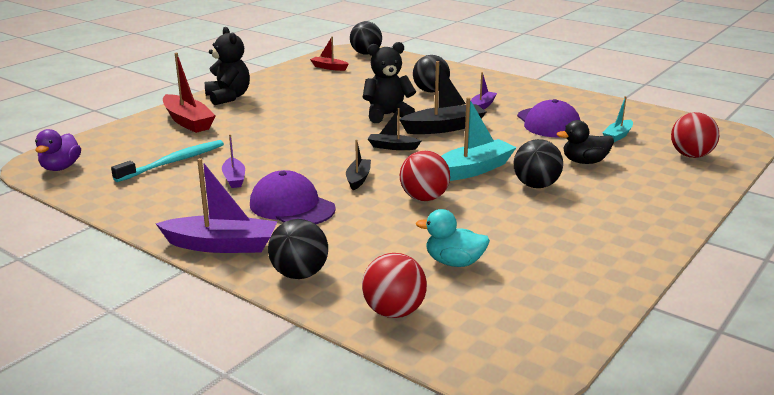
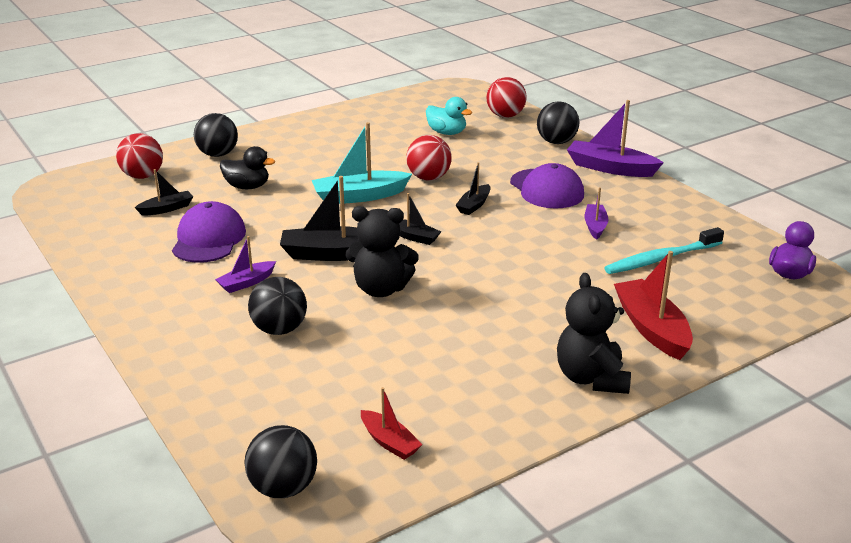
camera: 160 degrees left, 5 degrees up
black ball [514,139,563,188] -> black ball moved to [194,113,238,157]
turquoise boat [603,96,633,142] -> black boat [135,169,193,216]

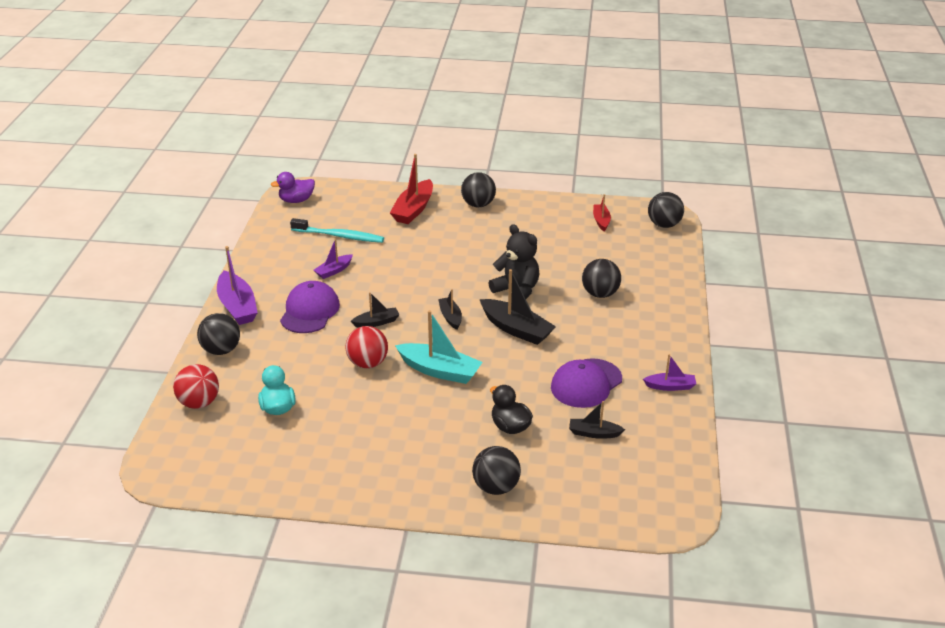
camera: 140 degrees left, 5 degrees up
red ball [116,133,163,179] -> none
purple boat [215,236,276,293] -> purple boat moved to [643,354,696,391]
black teddy bear [557,273,631,394] -> black ball [461,172,496,207]

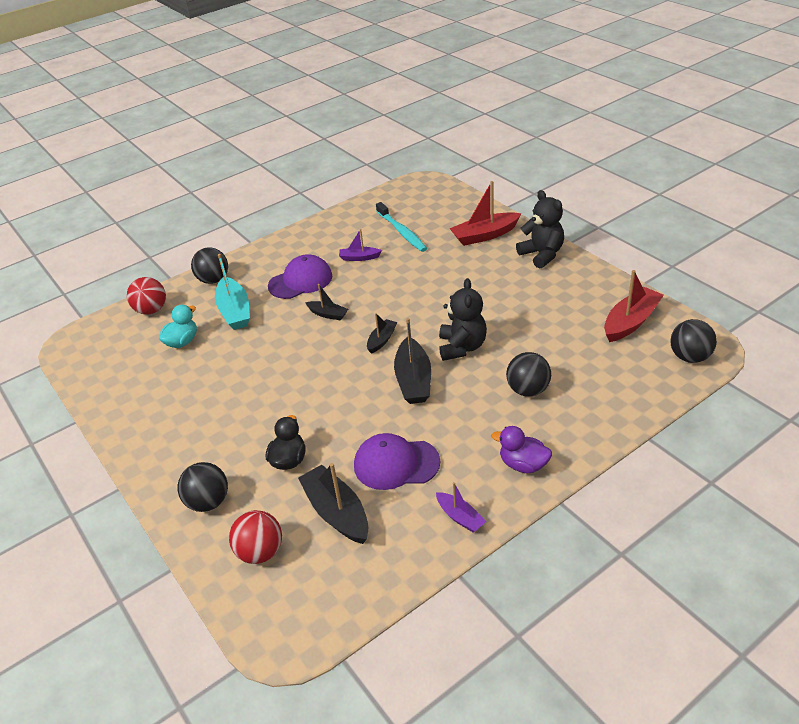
camera: 50 degrees right, 5 degrees up
purple boat [217,246,258,325] -> none
purple duck [271,172,315,203] -> purple duck moved to [491,426,552,473]
red ball [345,326,388,368] -> red ball moved to [229,510,282,564]
turquoise boat [395,310,483,384] -> turquoise boat moved to [215,254,250,330]
black ball [461,172,496,207] -> black teddy bear [516,190,564,268]
black boat [569,401,625,439] -> black boat [298,463,369,544], size x1.77
red boat [593,194,611,231] -> red boat [604,270,664,342], size x1.77

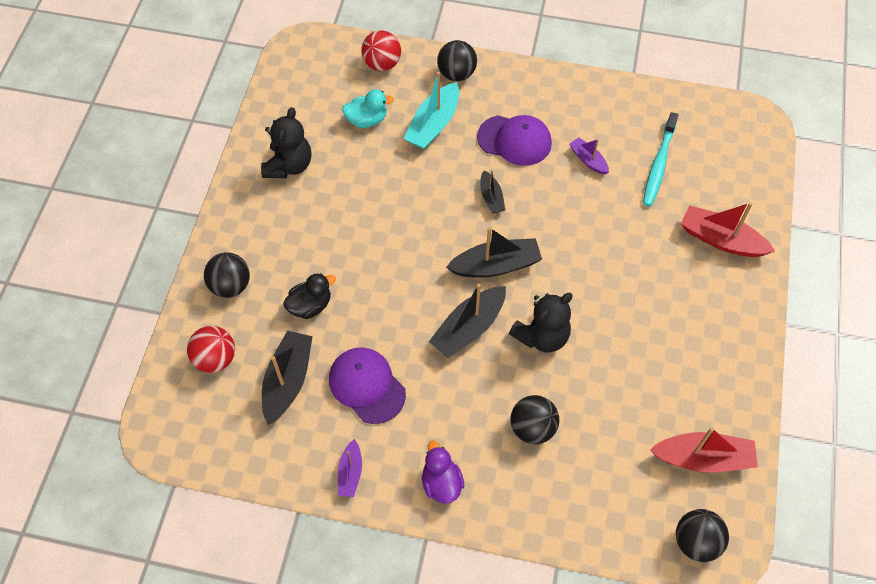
camera: 45 degrees right, 20 degrees up
black boat [367,313,397,354] -> black boat [446,227,542,278], size x1.77
black teddy bear [516,190,564,268] -> black teddy bear moved to [261,107,311,178]

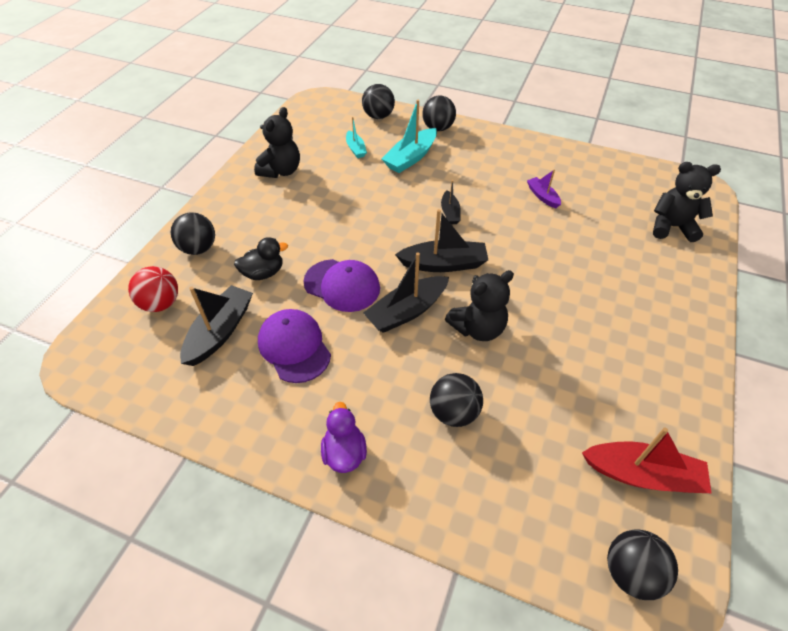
camera: 10 degrees right, 10 degrees down
purple boat [338,439,362,497] -> none
turquoise duck [342,89,394,128] -> turquoise boat [346,117,367,158]
red ball [361,30,401,71] -> black ball [362,84,395,119]
purple cap [477,115,552,166] -> purple cap moved to [304,259,380,312]
turquoise toothbrush [643,112,678,207] -> none
red boat [681,202,775,257] -> none
none -> black teddy bear [653,162,721,242]

